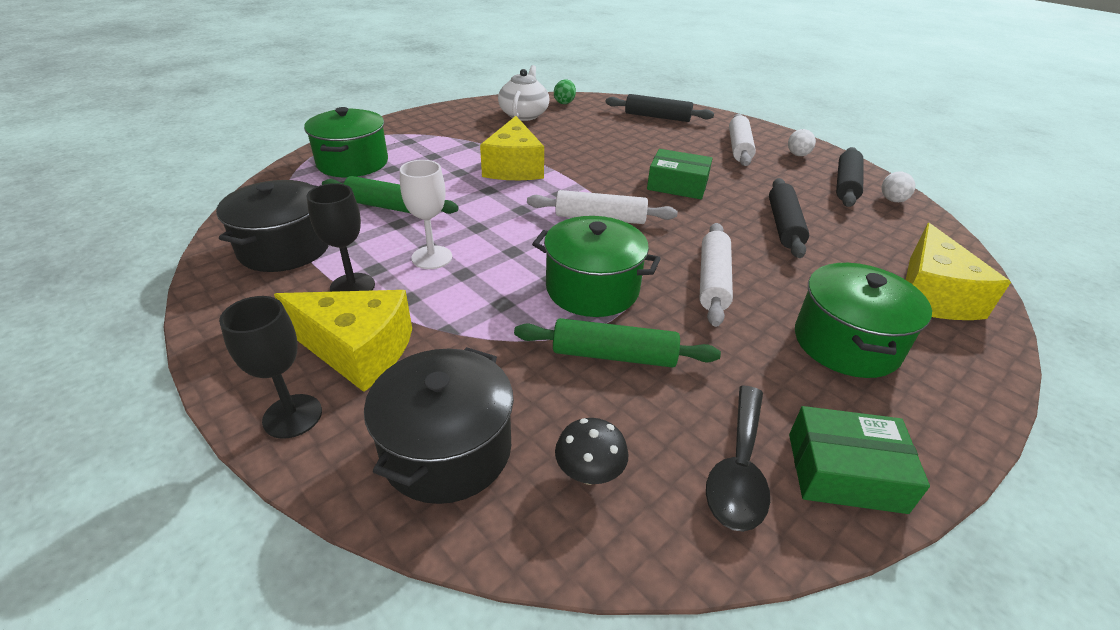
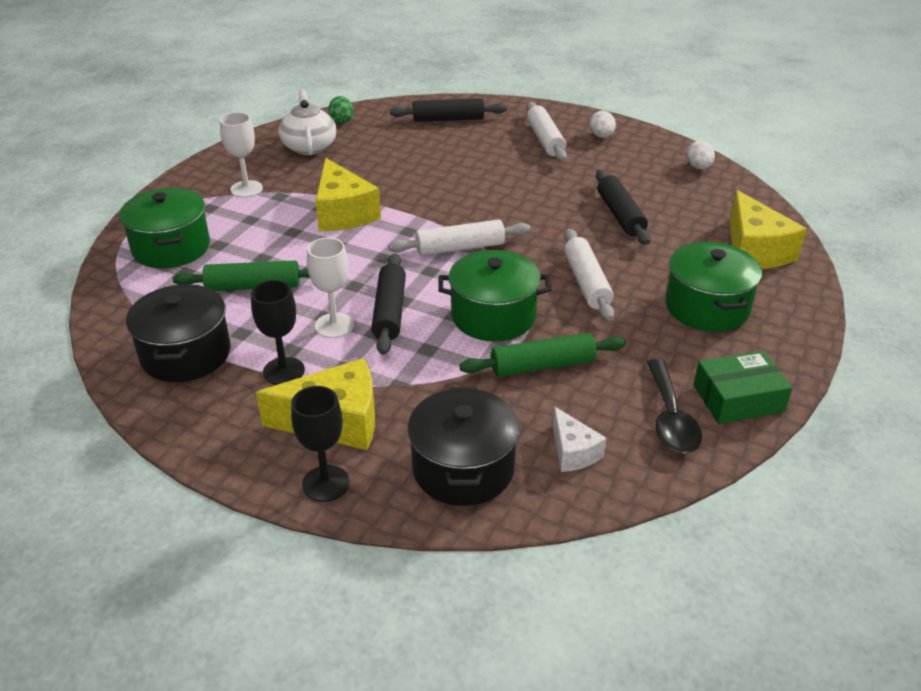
camera: 20 degrees left, 0 degrees up
black mushroom [555,418,629,485] -> white cheese [553,406,606,472]
green box [647,149,713,199] -> none
black rolling pin [836,147,863,207] -> black rolling pin moved to [371,254,406,355]
none -> white goblet [220,112,263,197]

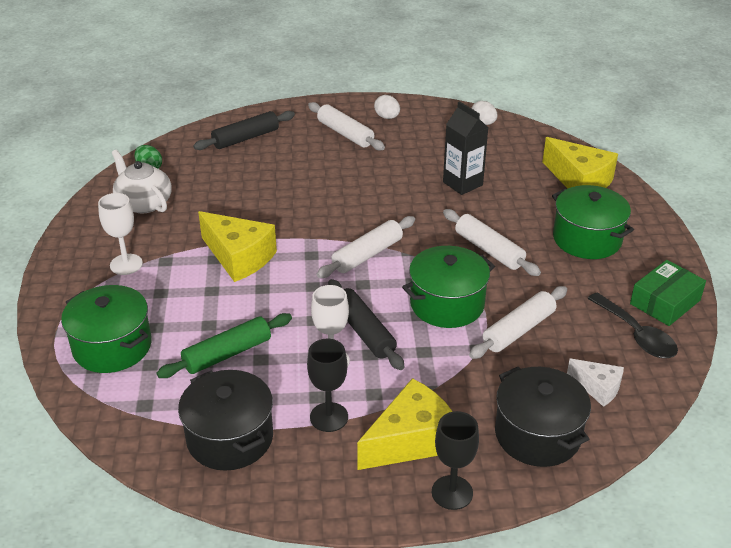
camera: 30 degrees left, 0 degrees up
green rolling pin [459,333,626,377] -> white rolling pin [469,286,567,359]
black rolling pin [596,170,651,245] -> black carton [443,101,488,195]

